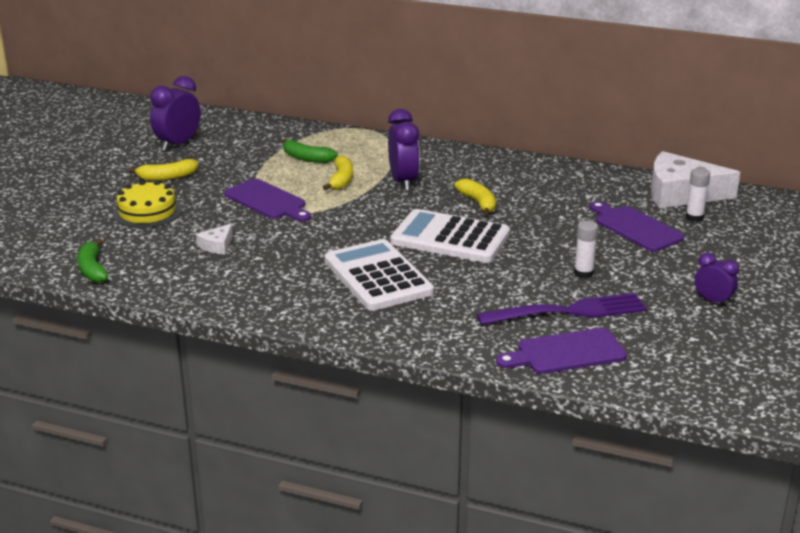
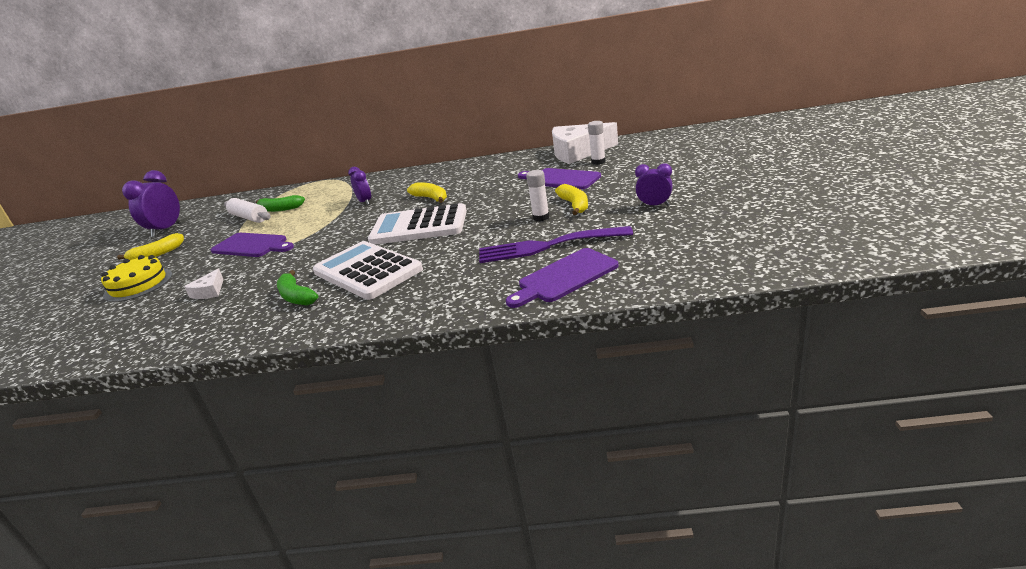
camera: 15 degrees left, 0 degrees up
green banana [77,239,108,283] -> green banana moved to [277,270,318,306]
yellow banana [323,155,353,190] -> yellow banana moved to [555,184,588,215]
purple clock [388,109,420,191] -> purple clock [348,167,371,205], size x0.60
purple fork [477,293,647,325] -> purple fork turned 150 degrees counterclockwise [479,226,633,263]
none -> white rolling pin [224,198,271,223]

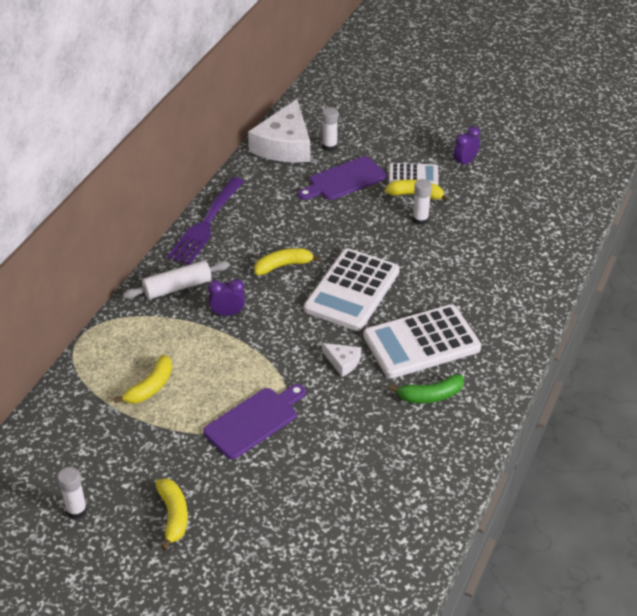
camera: 70 degrees left, 15 degrees up
yellow cake [101,255,172,302] -> none
purple clock [122,170,180,237] -> white glue stick [58,467,87,519]
white cheese [184,269,224,299] -> white cheese moved to [322,343,361,377]
white rolling pin [224,198,271,223] -> white rolling pin moved to [123,260,230,299]
green banana [256,195,305,212] -> yellow banana [114,355,172,404]
purple fork [479,226,633,263] -> purple fork moved to [167,177,244,265]
purple cutting board [506,248,619,308] -> none
none -> white calculator [389,163,439,185]

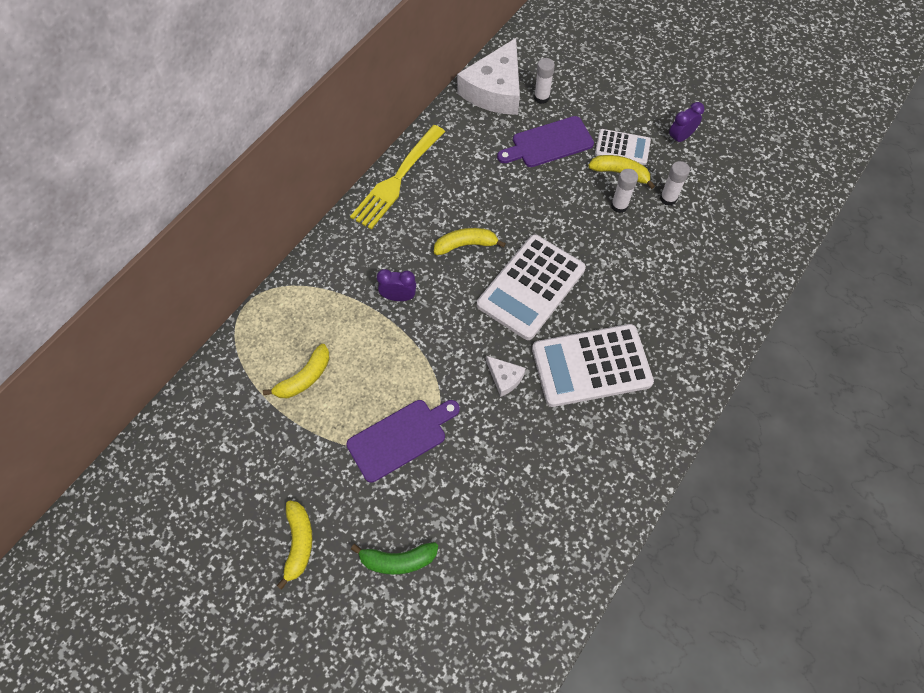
camera: 10 degrees right, 20 degrees up
white glue stick [58,467,87,519] -> white glue stick moved to [660,161,690,206]
white rolling pin [123,260,230,299] -> none
purple fork [167,177,244,265] -> yellow fork [350,125,445,229]
green banana [389,374,464,403] -> green banana moved to [351,542,438,575]

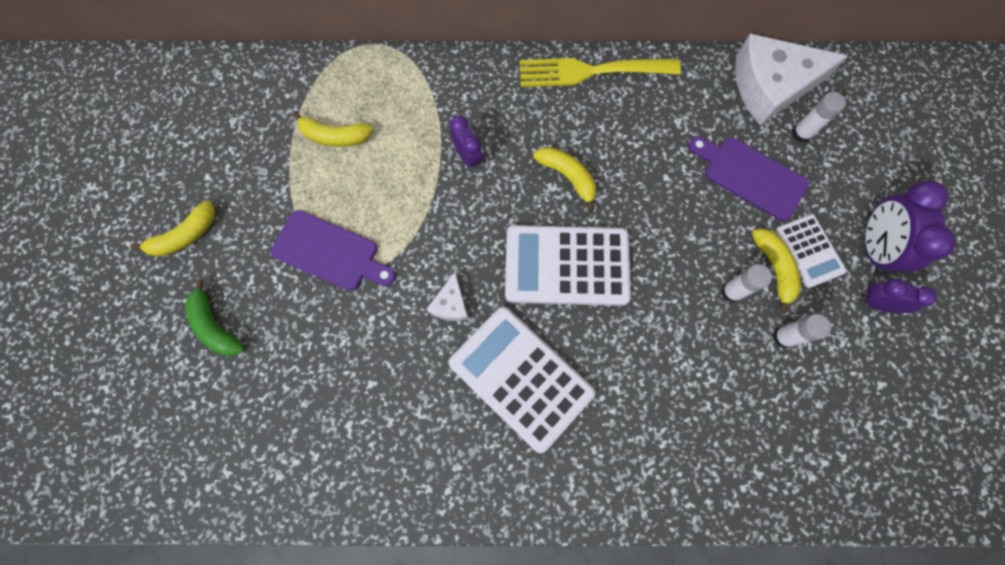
camera: 55 degrees right, 10 degrees up
none -> purple clock [865,181,956,275]

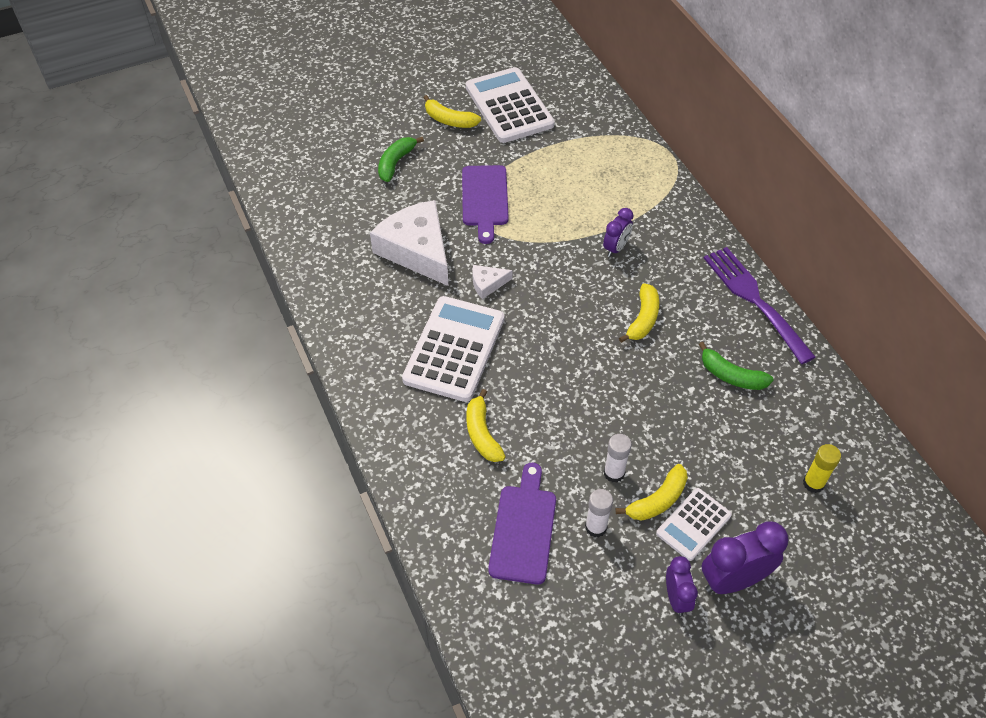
camera: 65 degrees right, 20 degrees down
yellow banana [292,111,373,147] -> yellow banana moved to [466,389,506,462]
white calculator [505,225,631,306] -> white calculator moved to [466,67,555,143]
yellow fork [519,58,681,87] -> purple fork [704,247,815,364]
purple cutting board [688,136,809,221] -> purple cutting board moved to [488,463,556,584]
white cheese [735,34,848,125] -> white cheese moved to [370,200,449,286]
white glue stick [792,92,846,143] -> yellow glue stick [803,444,841,493]
none -> green banana [698,342,773,390]

